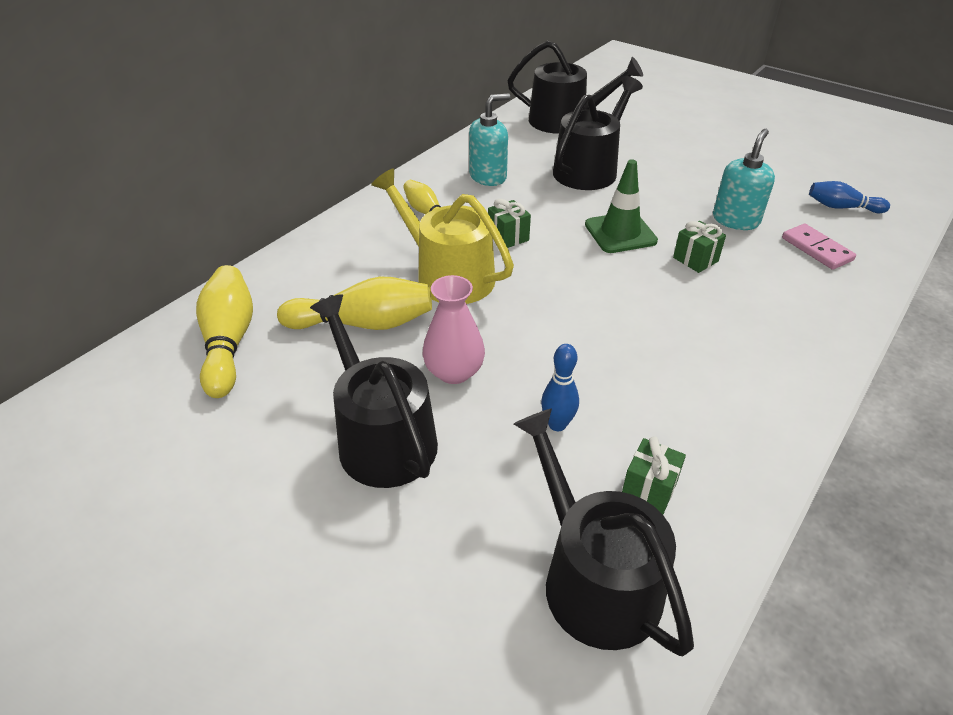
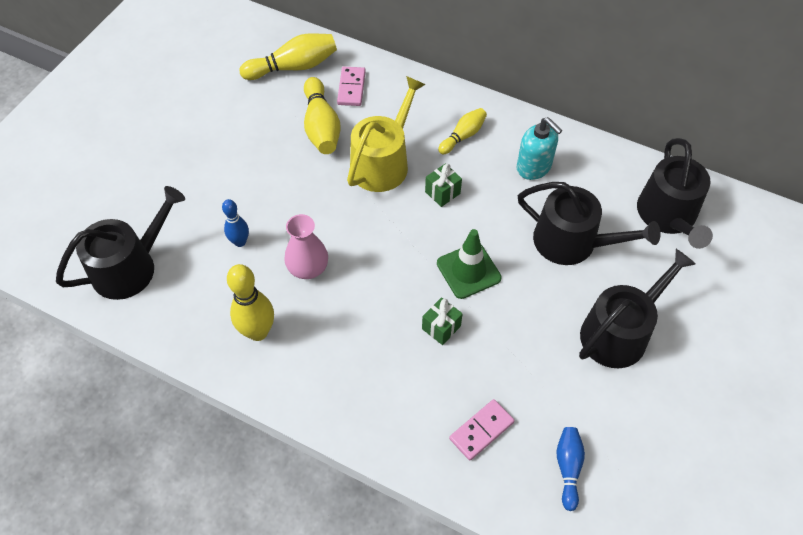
camera: 80 degrees right, 15 degrees up
black watering can [310,294,438,488] -> black watering can moved to [579,249,695,368]
pink vase [423,275,485,384] -> pink vase moved to [284,214,328,279]
green gift [622,437,686,514] -> none
turquoise soap dispenser [713,129,775,230] -> none
none -> yellow bowling pin [227,264,274,341]
none -> pink domino [337,67,366,106]

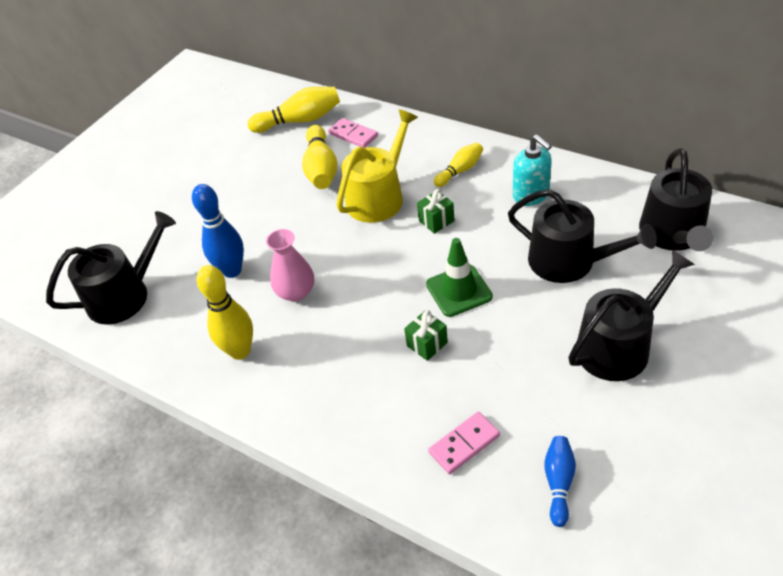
camera: 10 degrees right, 10 degrees down
blue bowling pin [222,199,249,247] -> blue bowling pin [192,184,244,278], size x1.64
pink domino [337,67,366,106] -> pink domino turned 60 degrees counterclockwise [328,118,378,148]

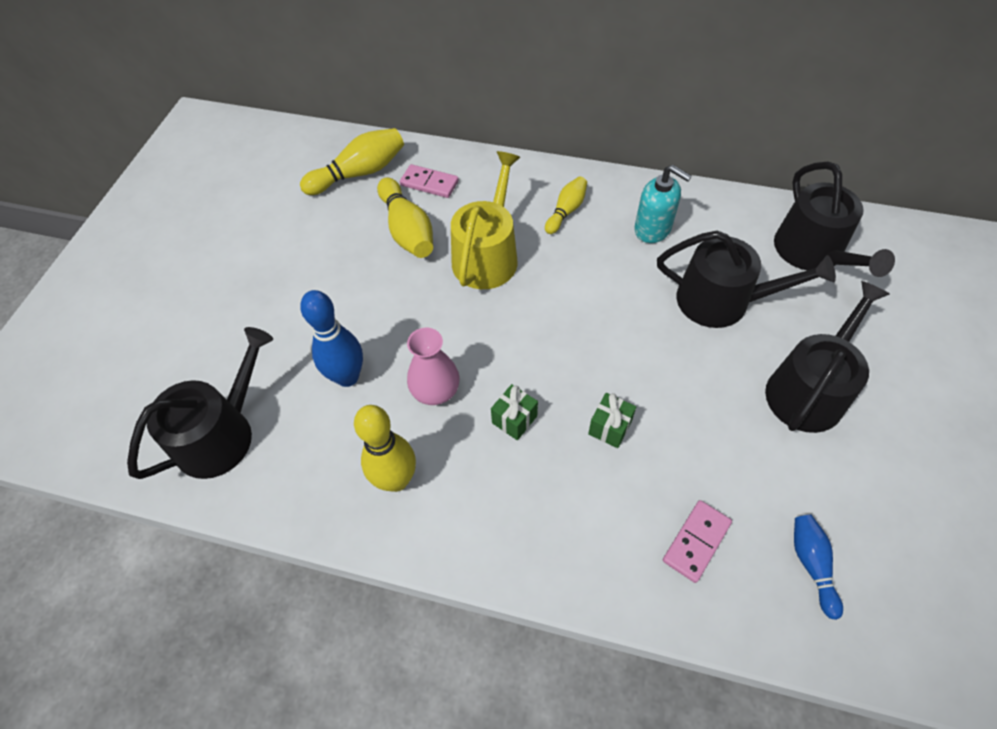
camera: 20 degrees left, 10 degrees up
green gift [417,189,455,234] -> green gift moved to [491,384,538,440]
green traffic cone [426,238,493,317] -> none

